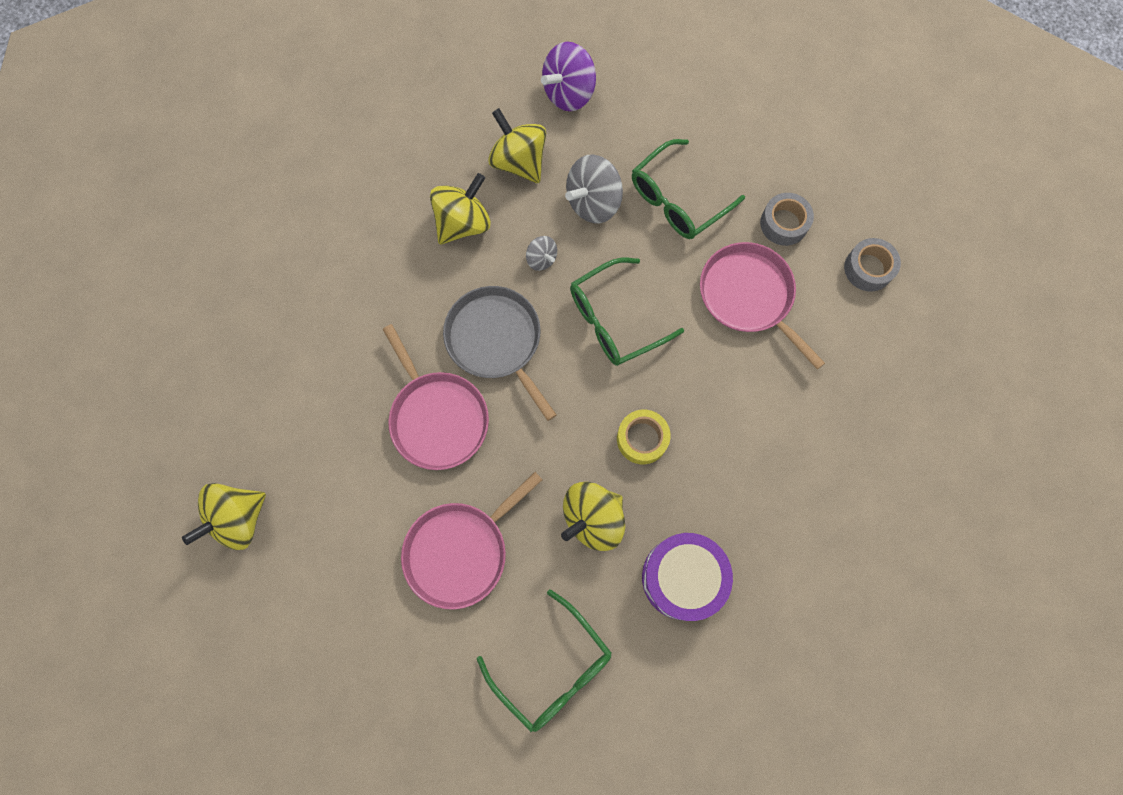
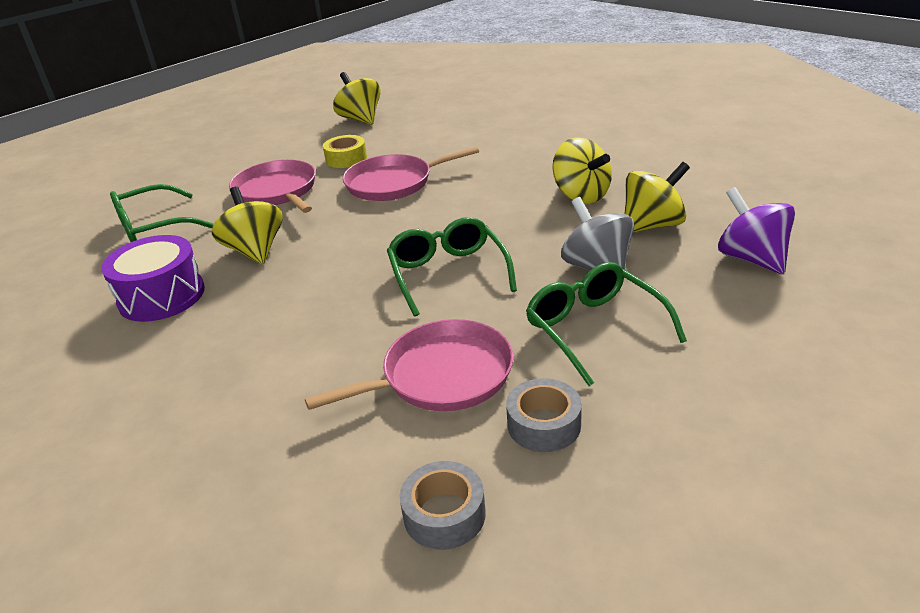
camera: 105 degrees right, 40 degrees down
grey pan [443,286,557,421] -> none
grey spinning top [526,236,557,271] -> none
yellow tape [617,410,671,464] -> yellow tape moved to [323,135,367,168]

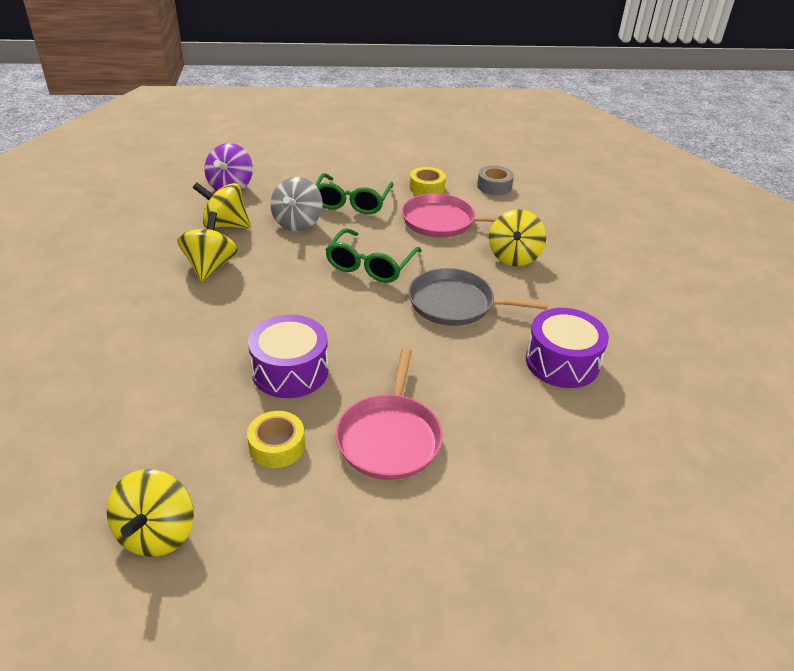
camera: 145 degrees left, 5 degrees up
green glasses [110,184,213,242] -> none
yellow spinning top [212,187,283,264] -> yellow spinning top moved to [489,209,546,266]
pink pan [343,147,479,201] -> purple drum [248,315,328,398]
grey tape [506,378,582,452] -> yellow tape [410,167,446,196]
none -> grey pan [408,268,548,326]

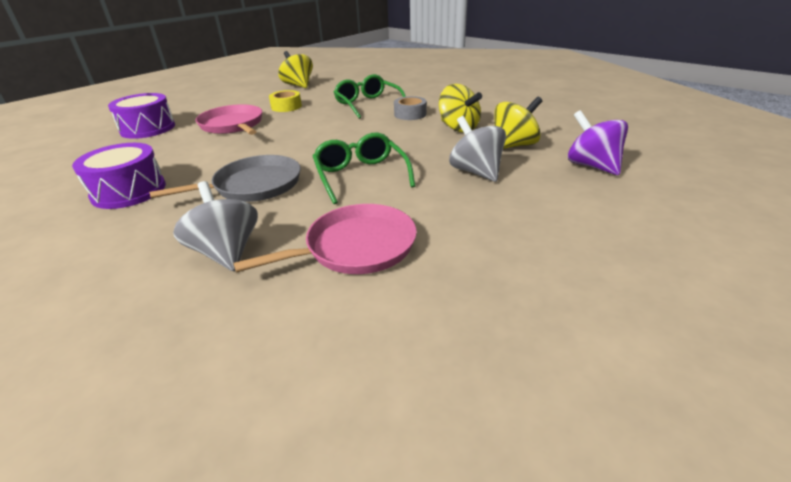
camera: 140 degrees right, 5 degrees down
purple drum [248,315,328,398] -> purple drum moved to [108,93,175,139]
green glasses [315,173,394,214] -> green glasses moved to [334,74,406,119]
yellow tape [410,167,446,196] -> none
grey tape [477,165,514,195] -> grey tape moved to [394,96,427,120]
yellow spinning top [489,209,546,266] -> grey spinning top [173,181,258,271]

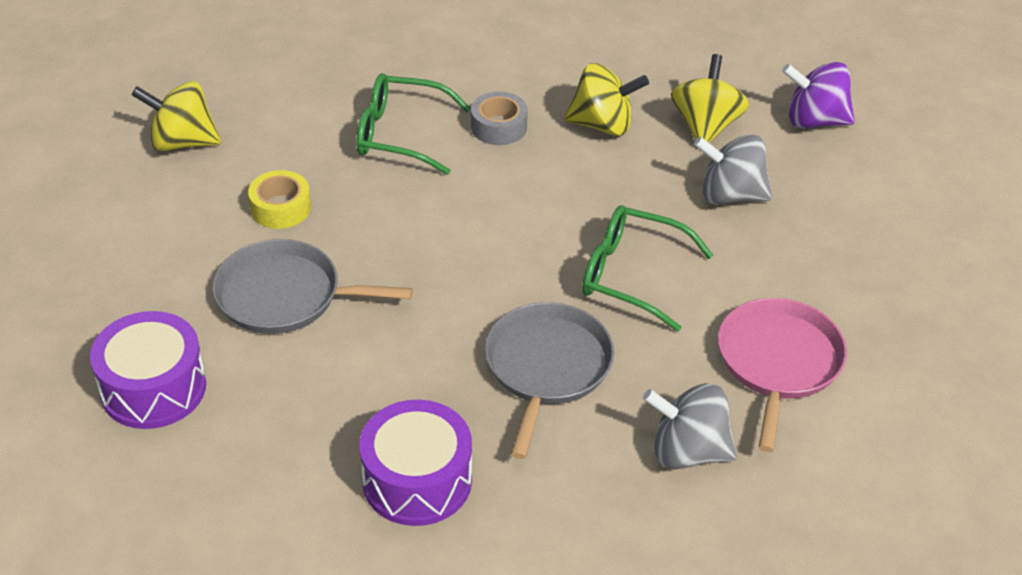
camera: 50 degrees left, 10 degrees up
pink pan [196,104,262,135] -> grey pan [212,239,413,334]

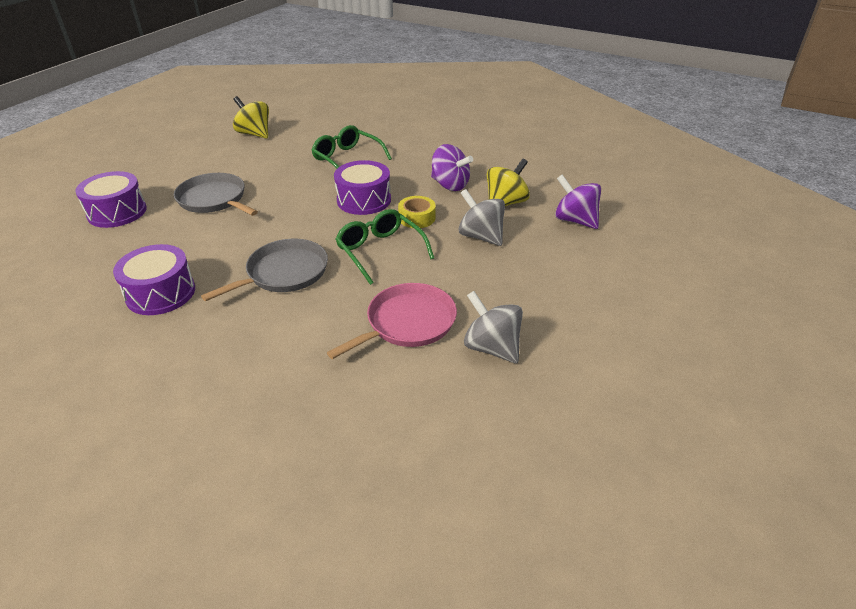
camera: 35 degrees right, 5 degrees down
yellow tape [248,170,311,229] -> yellow tape moved to [398,196,436,228]
grey tape [471,92,528,145] -> none
yellow spinning top [564,63,649,136] -> purple spinning top [431,144,473,191]
grey spinning top [643,383,737,470] -> grey spinning top moved to [464,291,523,364]
none -> purple drum [334,160,391,215]

